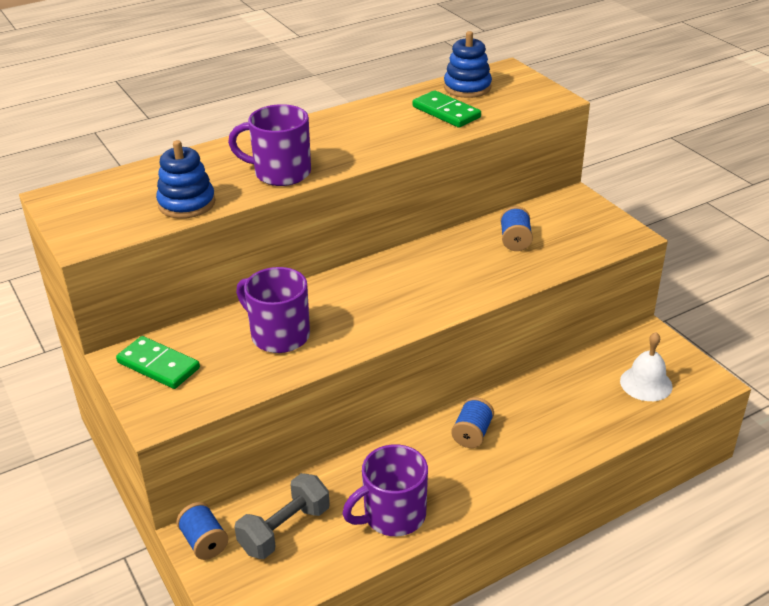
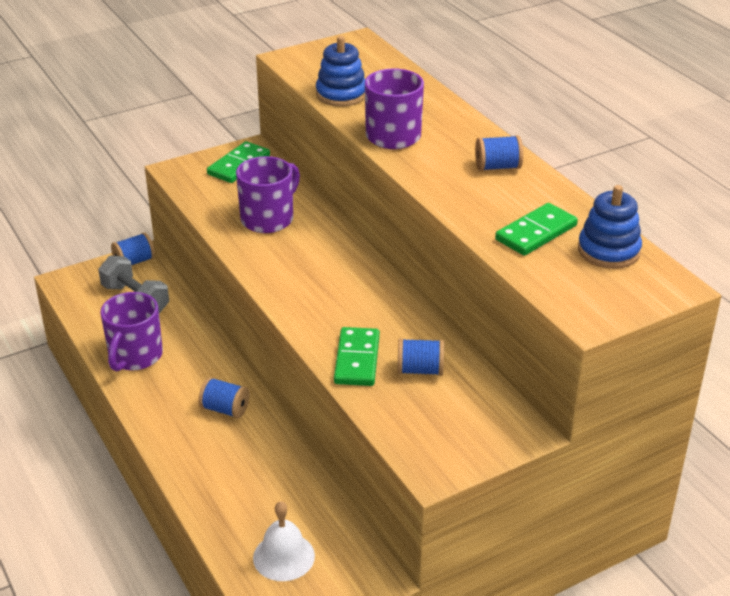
camera: 90 degrees right, 0 degrees up
purple mug [342,444,428,536] -> purple mug turned 135 degrees counterclockwise [100,292,163,371]
none -> green domino [334,327,380,386]
none -> blue spool [475,135,523,171]

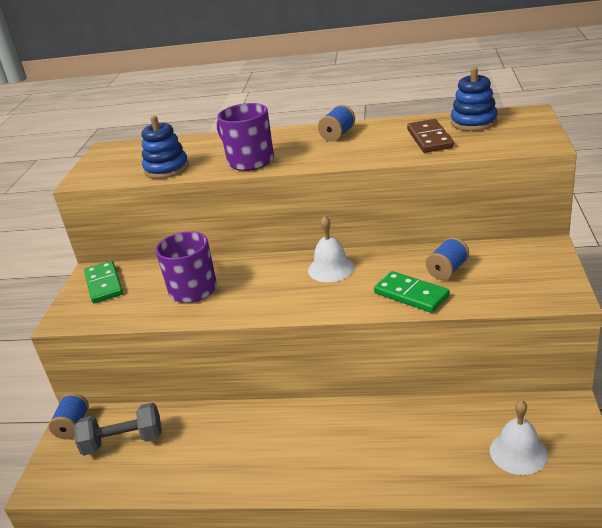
camera: 50 degrees left, 5 degrees down
purple mug [100,292,163,371] -> none
blue spool [199,377,250,418] -> none
green domino [495,203,578,256] -> brown domino [407,119,454,153]
none -> white bell [308,216,355,282]

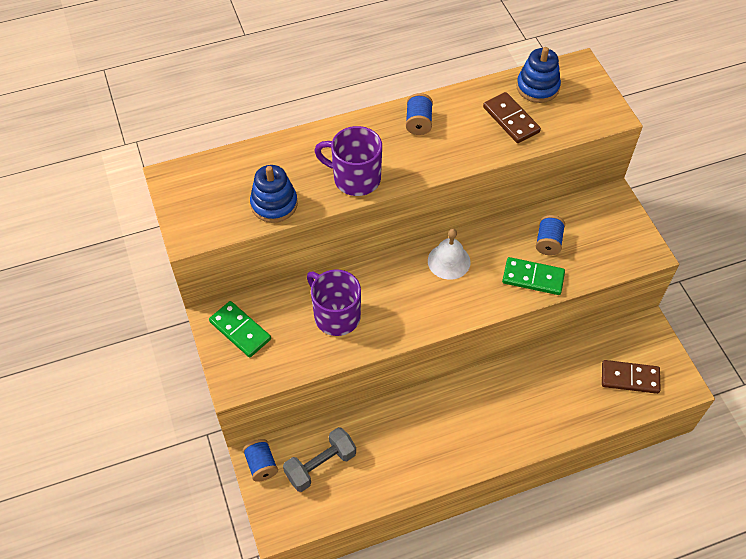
camera: 30 degrees left, 25 degrees up
white bell [490,400,548,475] -> brown domino [602,360,661,394]

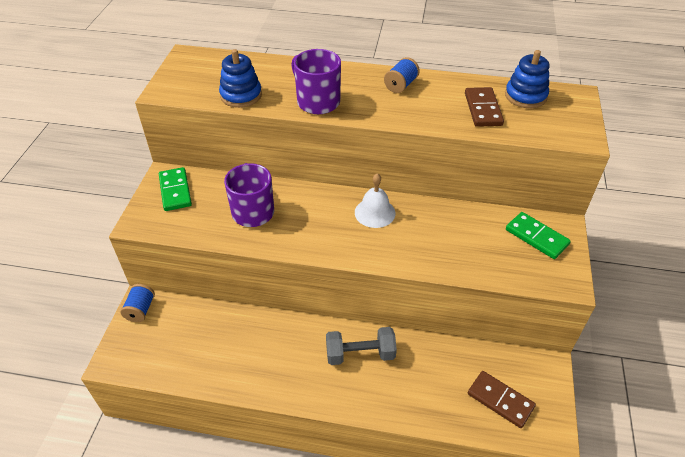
camera: 30 degrees right, 10 degrees down
grey dumbbell [283,427,356,492] -> grey dumbbell moved to [326,327,397,365]
green domino [502,257,565,295] -> green domino moved to [506,212,571,259]
blue spool [536,215,565,256] -> none

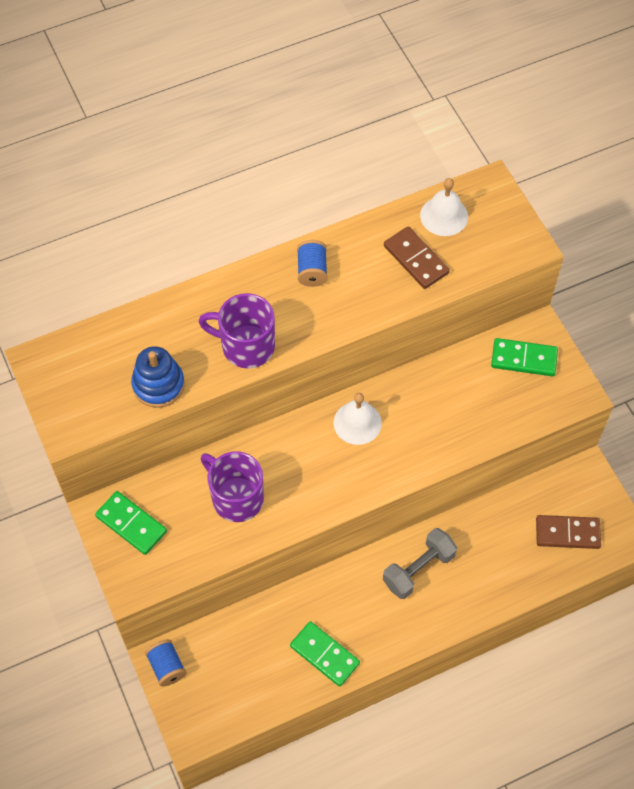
camera: 35 degrees left, 15 degrees up
blue stacking toy [505,50,549,108] -> white bell [420,178,468,236]
none -> green domino [290,621,360,687]

